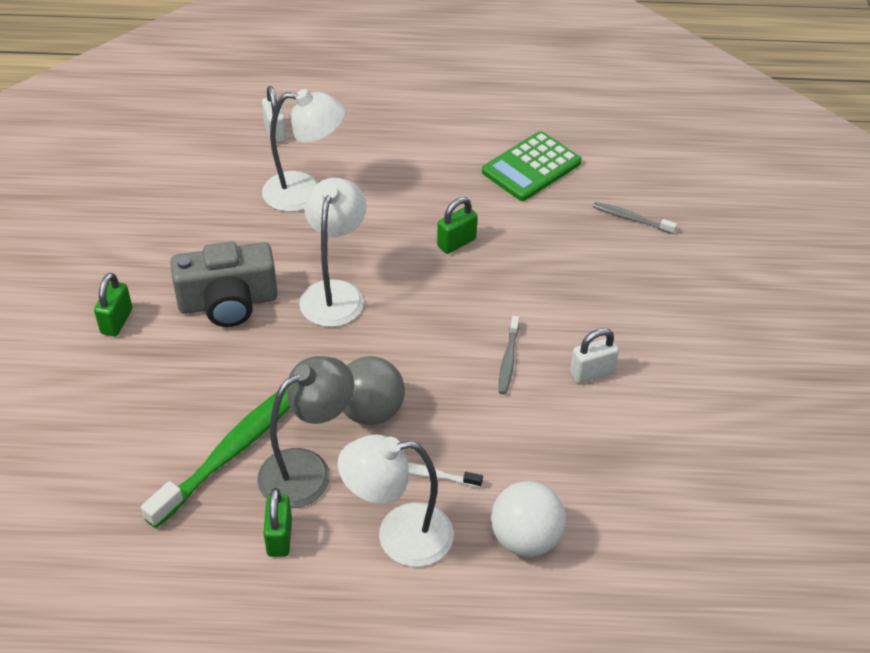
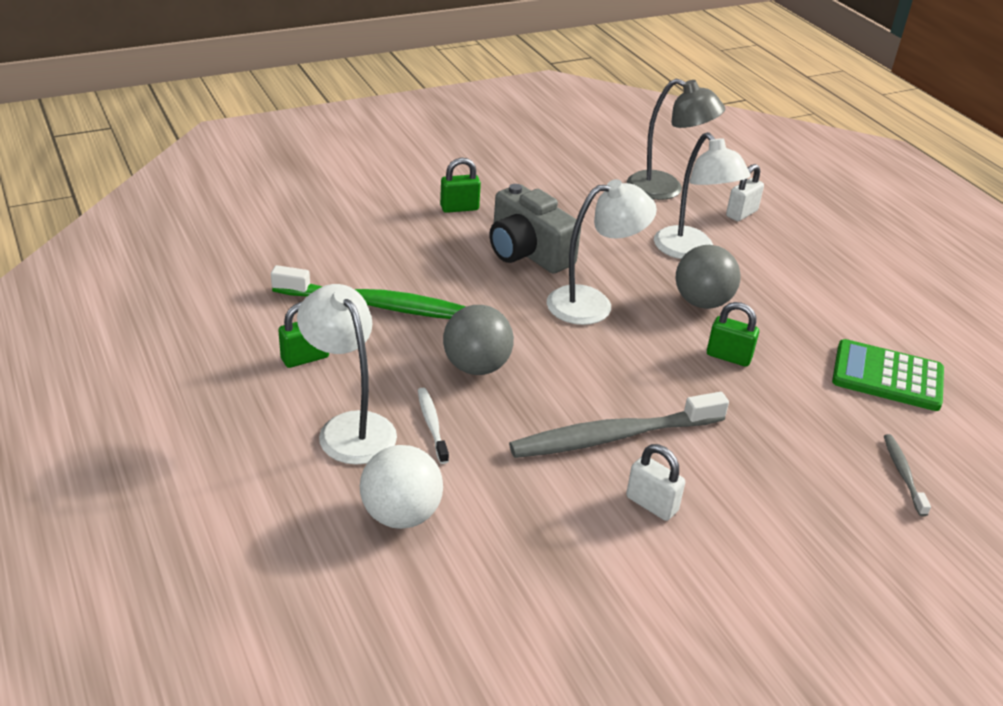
camera: 60 degrees right, 10 degrees down
grey lamp [257,356,354,508] -> grey lamp moved to [627,79,725,200]
grey toothbrush [499,316,519,395] -> grey toothbrush [509,392,729,458], size x2.11
none -> grey ball [676,245,740,309]

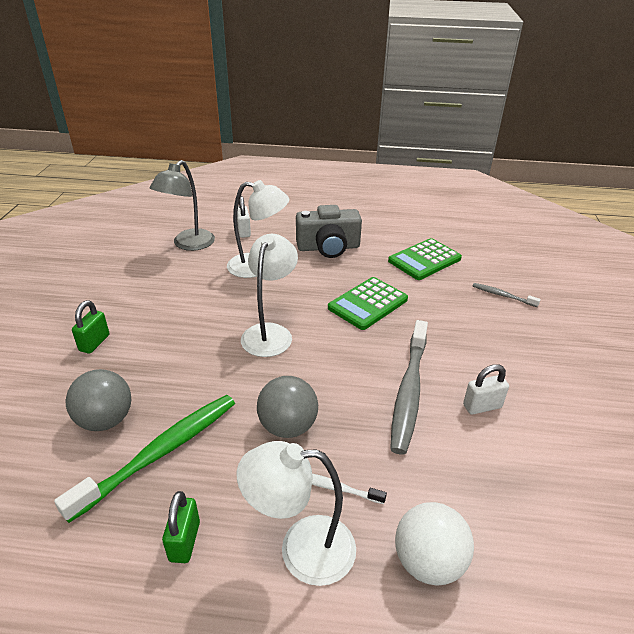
camera: 55 degrees left, 0 degrees up
grey camera [489,184,581,273] -> grey camera moved to [296,205,362,258]
grey lamp [627,79,725,200] -> grey lamp turned 150 degrees clockwise [150,160,215,251]
grey ball [676,245,740,309] -> grey ball moved to [66,369,131,431]
green padlock [707,302,759,367] -> green calculator [328,277,408,330]

